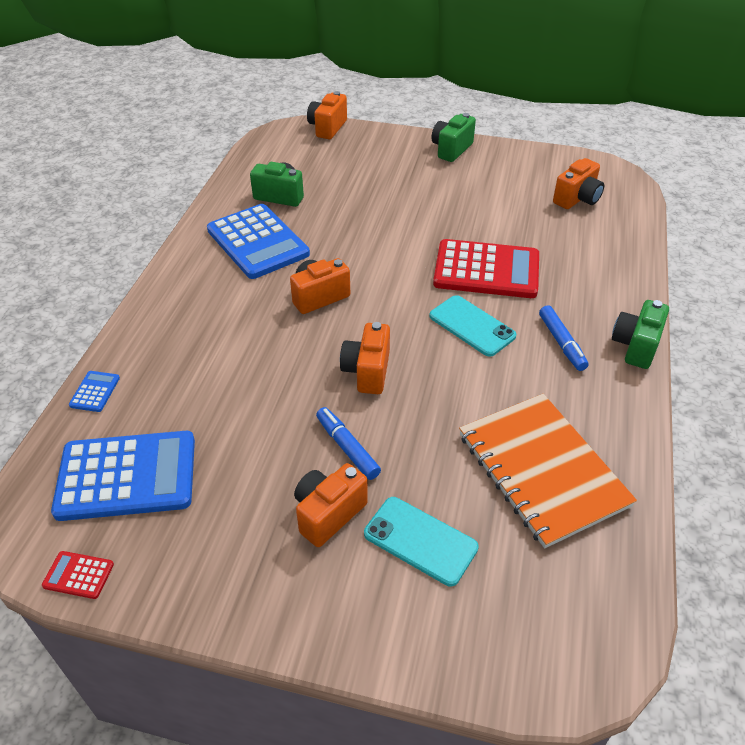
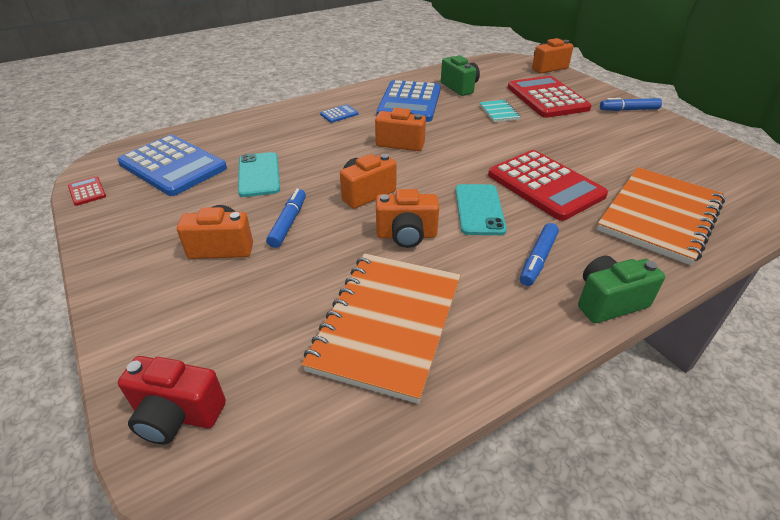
camera: 45 degrees right, 5 degrees down
blue calculator [69,371,120,412] -> blue calculator moved to [320,104,359,123]
turquoise phone [364,497,479,586] -> turquoise phone moved to [238,152,280,197]
green camera [431,113,476,162] -> blue marker [600,98,662,111]
orange camera [553,158,604,209] -> orange camera moved to [376,189,439,248]
none -> red camera [118,356,226,444]
none -> turquoise notebook [479,100,521,122]
none -> red calculator [508,76,592,118]
none -> orange notebook [597,167,725,265]

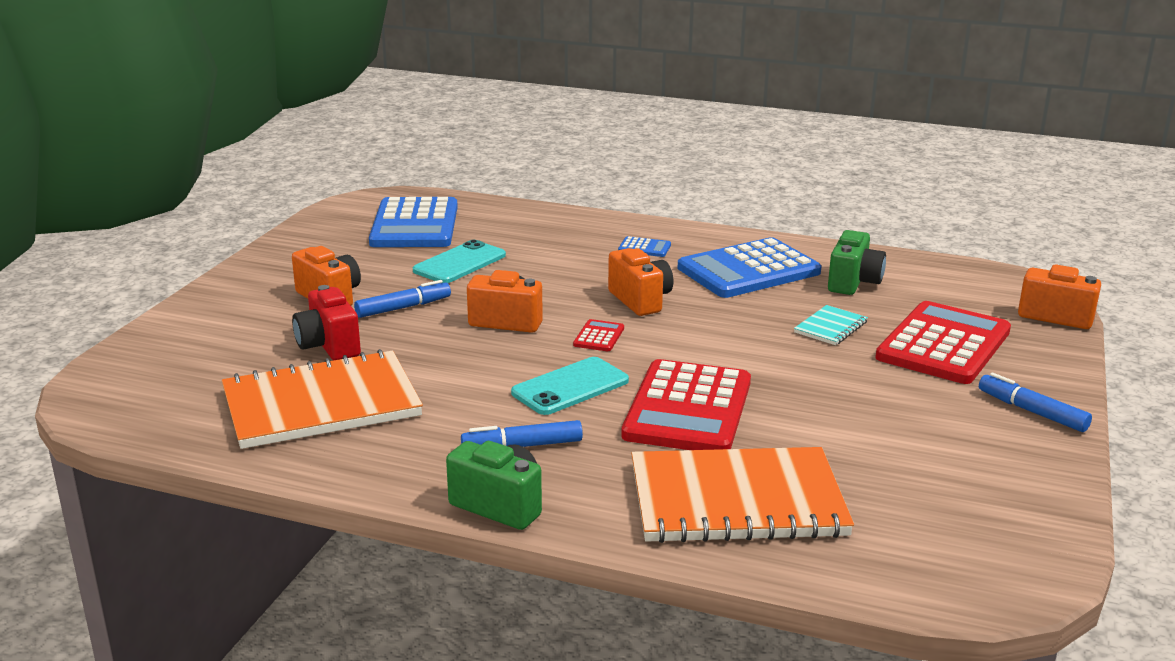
camera: 50 degrees right, 15 degrees down
red calculator [68,176,106,206] -> red calculator moved to [573,319,624,351]
red camera [118,356,226,444] -> red camera moved to [292,285,361,360]
orange camera [376,189,439,248] -> none

